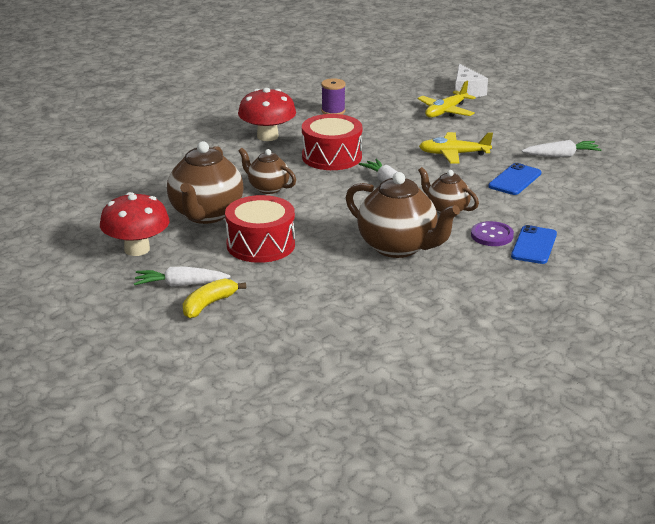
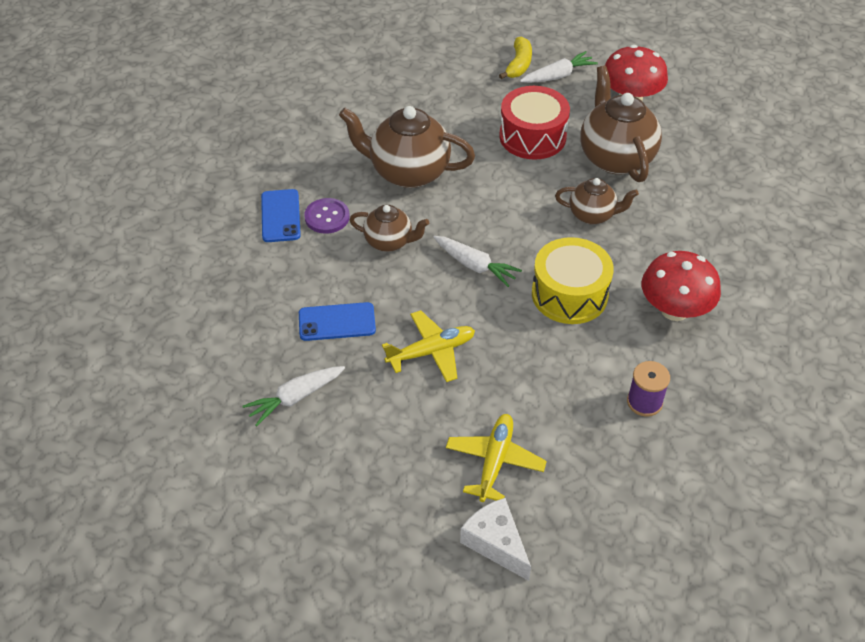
camera: 155 degrees right, 20 degrees up
red drum [302,114,362,170] -> yellow drum [532,237,614,324]
blue phone [488,163,541,195] -> blue phone turned 75 degrees clockwise [299,302,376,341]

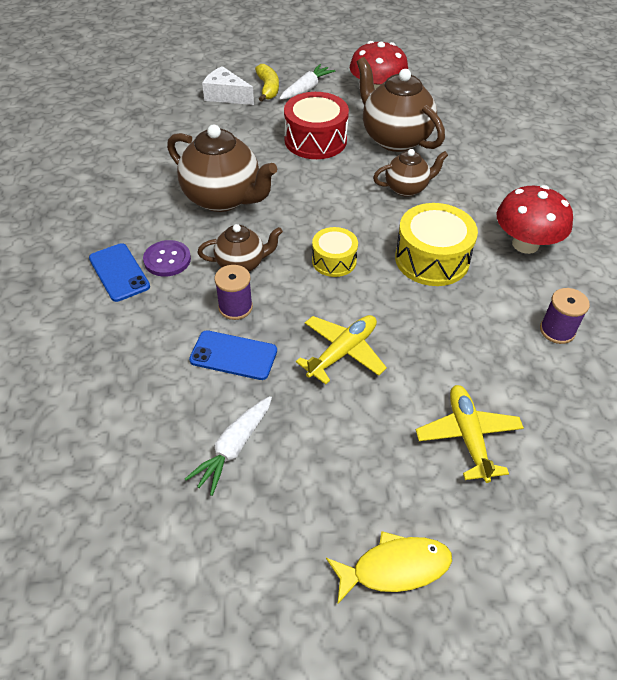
camera: 25 degrees left, 0 degrees up
blue phone [299,302,376,341] -> blue phone turned 45 degrees clockwise [189,330,277,380]
brown teapot [339,106,475,188] -> brown teapot turned 135 degrees counterclockwise [167,124,277,212]
white carrot [434,236,522,287] -> yellow drum [312,227,358,277]
white cheese [460,498,531,581] -> white cheese moved to [202,66,254,105]
none -> purple spool [214,265,253,320]
none -> yellow fish [326,531,452,605]

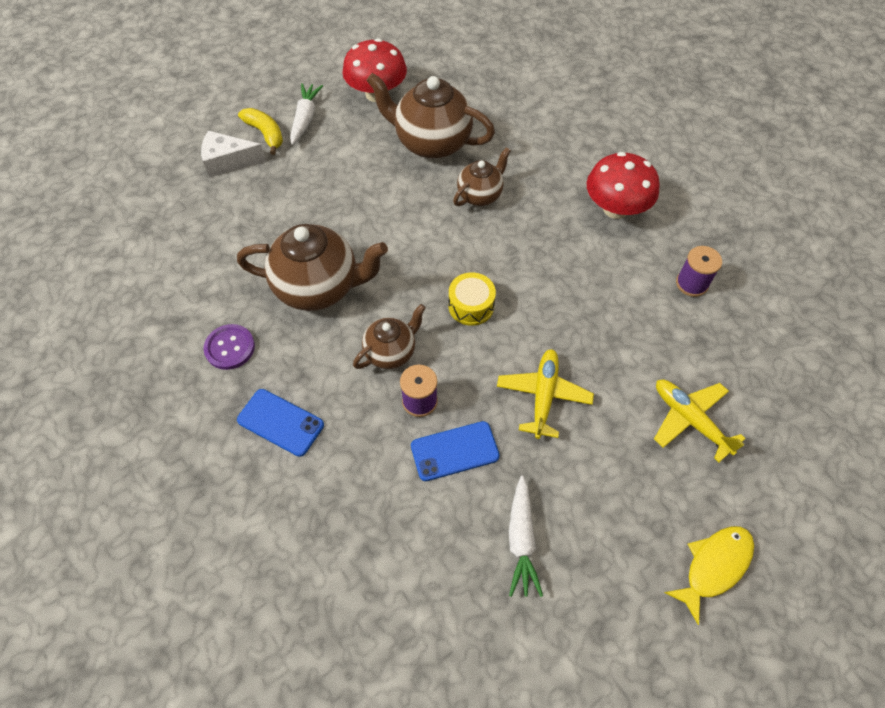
camera: 30 degrees left, 10 degrees up
purple button [143,240,191,277] -> purple button moved to [203,324,255,370]
red drum [284,92,349,159] -> none
yellow drum [395,203,478,286] -> none

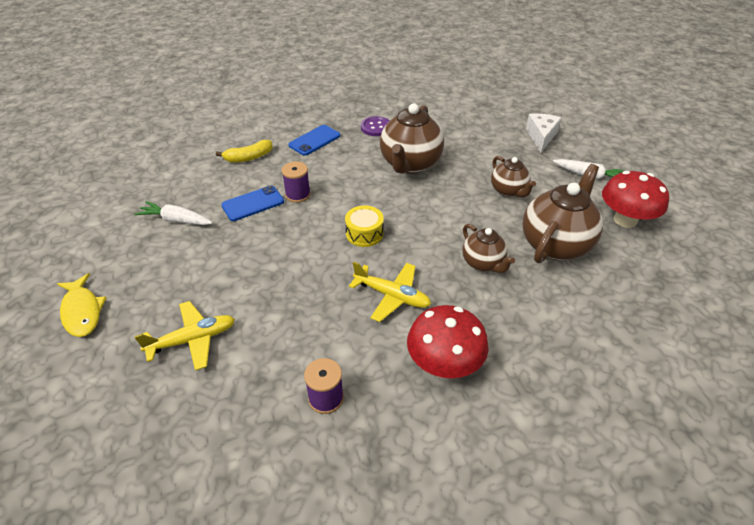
camera: 105 degrees right, 15 degrees down
yellow banana [238,108,283,155] -> yellow banana moved to [216,140,273,162]
brown teapot [353,304,426,369] -> brown teapot moved to [491,156,536,197]
blue phone [411,421,500,481] -> blue phone turned 60 degrees clockwise [221,186,284,221]
yellow plane [497,349,594,439] -> yellow plane moved to [349,262,431,322]

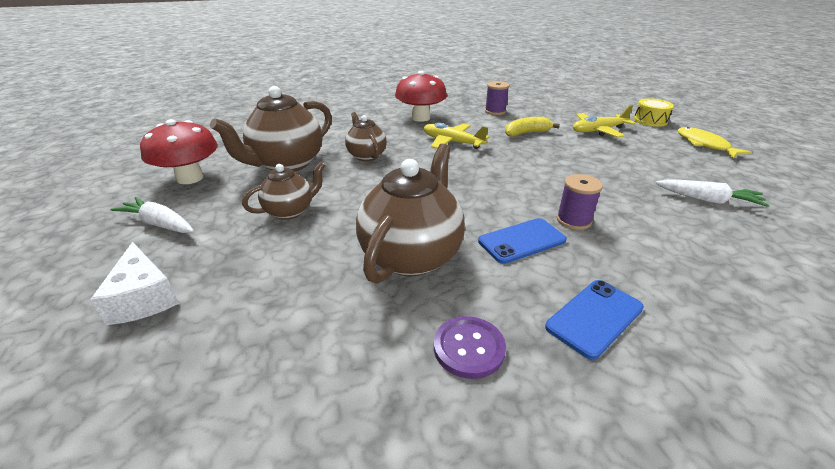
camera: 175 degrees left, 10 degrees down
yellow banana [216,140,273,162] -> yellow banana moved to [505,117,560,136]
blue phone [221,186,284,221] -> blue phone moved to [478,218,567,264]
yellow drum [345,206,384,247] -> yellow drum moved to [634,98,674,127]
brown teapot [491,156,536,197] -> brown teapot turned 75 degrees clockwise [242,162,325,220]
white cheese [526,113,561,153] -> white cheese turned 45 degrees counterclockwise [90,242,179,325]

